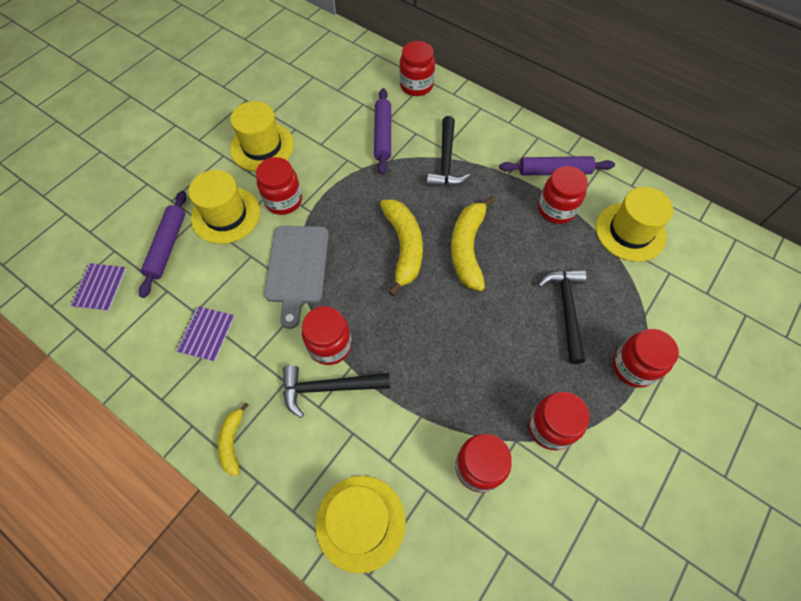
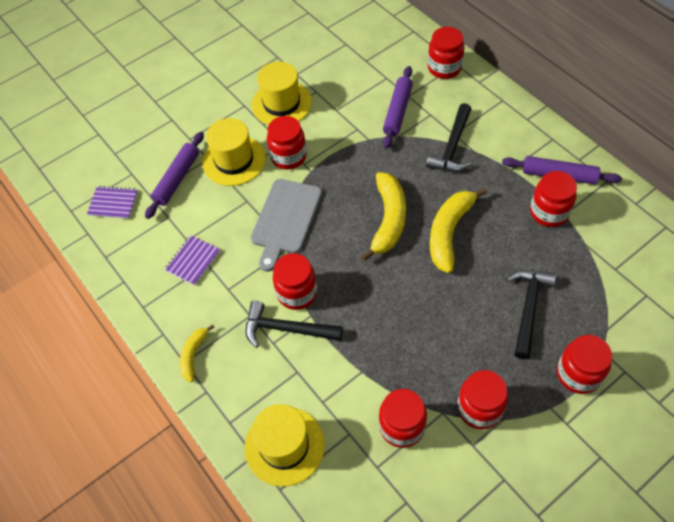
camera: 20 degrees right, 5 degrees down
purple notebook [70,263,126,311] -> purple notebook turned 75 degrees clockwise [87,186,138,219]
yellow hat [596,187,673,262] -> none

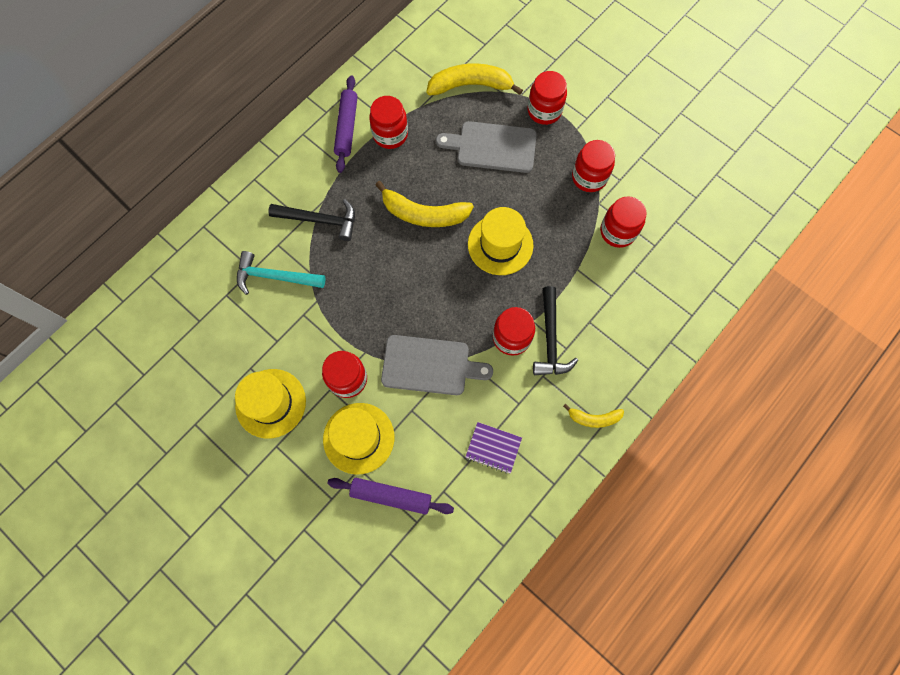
camera: 105 degrees left, 15 degrees up
purple notebook [87,186,138,219] -> none
yellow hat [245,404,325,487] -> yellow hat moved to [468,207,533,275]
yellow banana [361,172,406,261] -> yellow banana moved to [426,63,523,95]
purple rolling pin [383,66,413,149] -> turquoise hammer [237,251,326,295]
red jar [428,27,465,79] -> none
black hammer [506,270,556,359] -> grey cutting board [436,121,537,173]

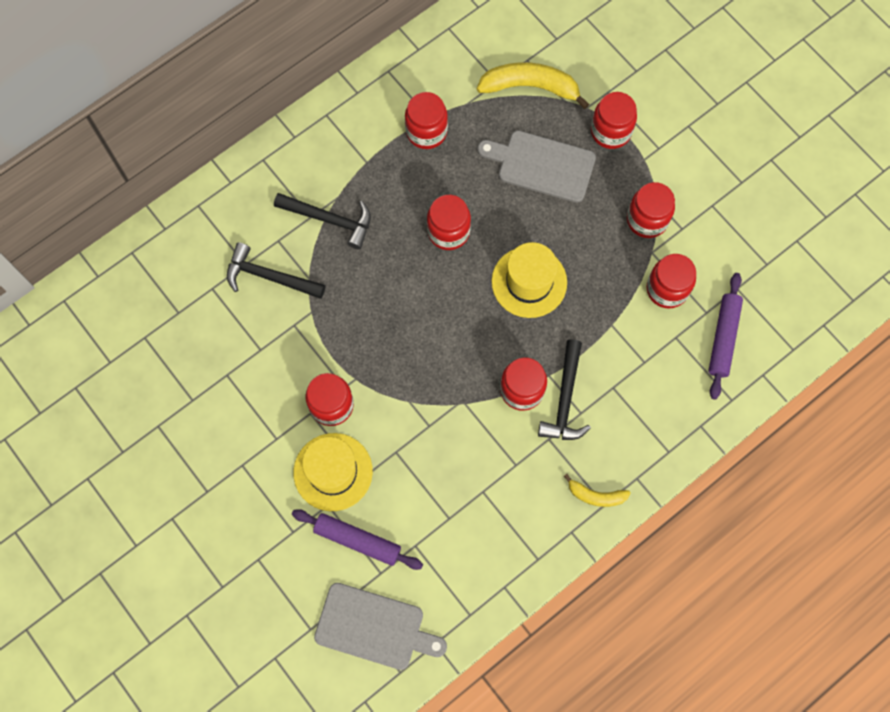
camera: 10 degrees right, 0 degrees up
yellow hat [235,369,306,438] -> none
turquoise hammer [237,251,326,295] -> black hammer [227,242,325,299]
purple rolling pin [334,75,358,173] -> purple rolling pin moved to [708,273,743,400]
yellow banana [375,181,474,227] -> red jar [427,195,471,250]
grey cutting board [381,335,493,395] -> grey cutting board moved to [314,583,447,670]
purple notebook [465,422,522,474] -> none

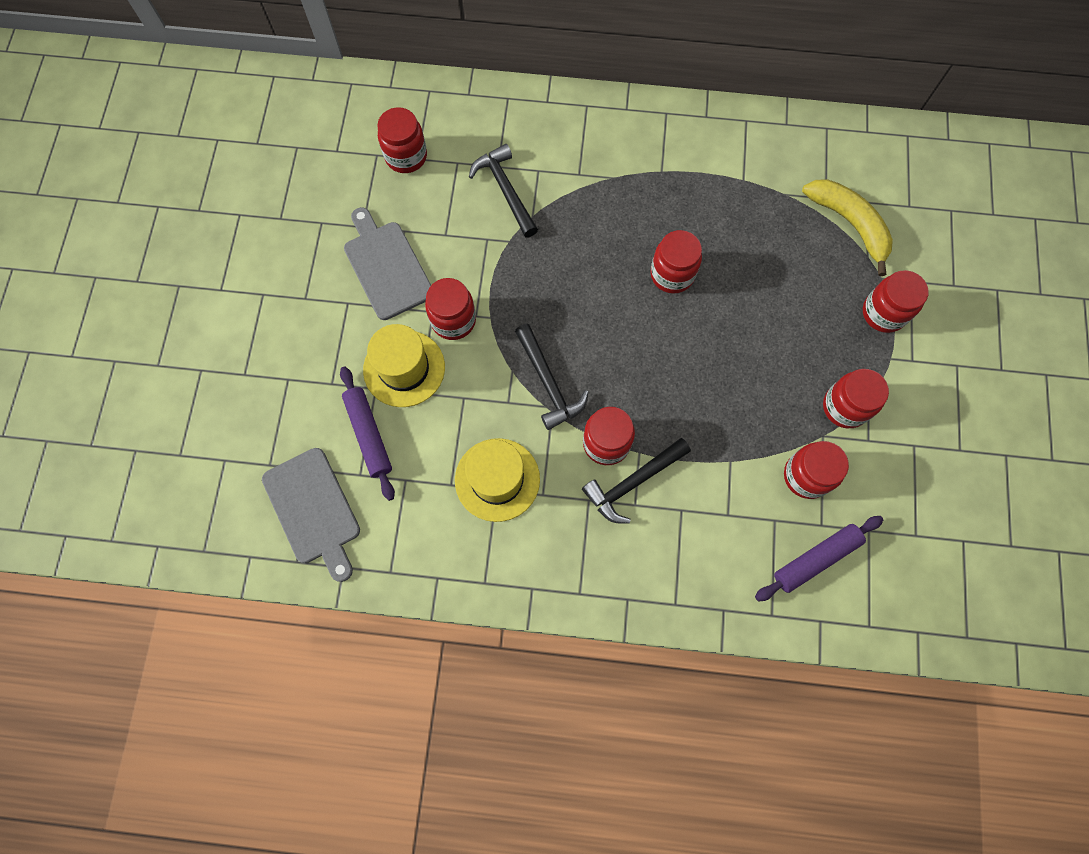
camera: 45 degrees right, 0 degrees up
black hammer [274,193,371,249] -> black hammer moved to [515,324,589,430]
red jar [405,92,448,149] -> red jar moved to [377,107,427,173]
grey cutting board [477,131,596,203] -> grey cutting board moved to [344,207,431,320]
yellow hat [491,242,567,318] -> yellow hat moved to [455,438,540,522]
yellow banana [564,474,630,507] -> none

